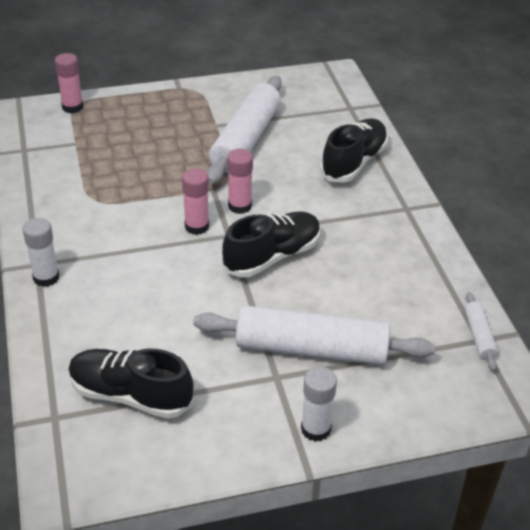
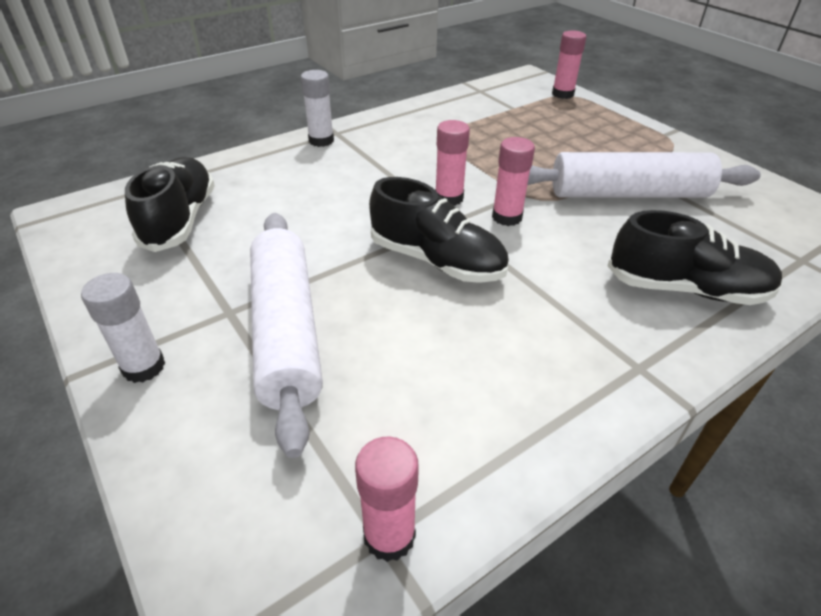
camera: 70 degrees right, 0 degrees up
white rolling pin [465,292,498,371] -> pink glue stick [355,436,419,562]

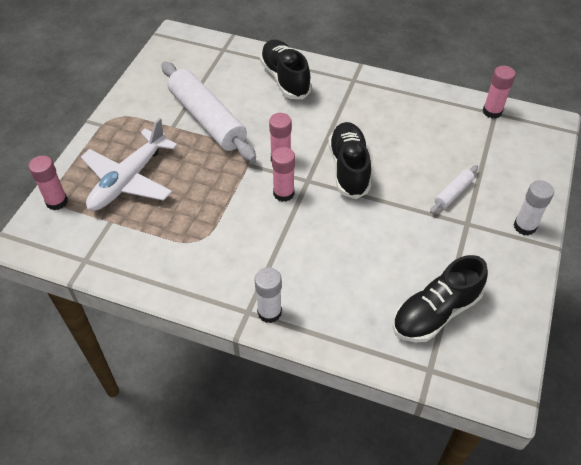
camera: 125 degrees left, 10 degrees up
white rolling pin [250,213,323,458] -> white rolling pin [430,165,478,213], size x0.44
none -> white plane [81,118,178,211]

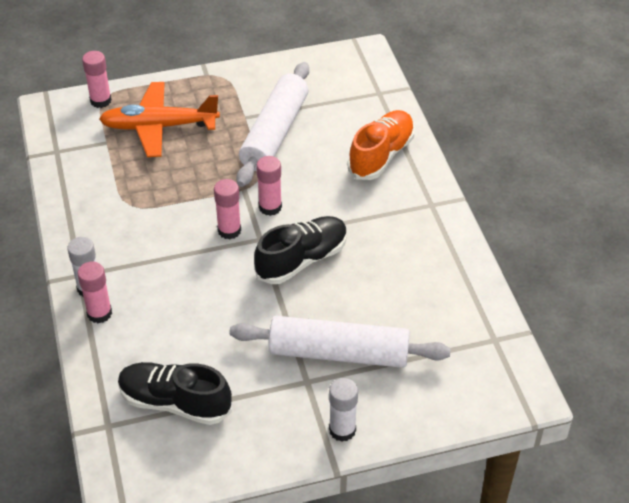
camera: 55 degrees right, 5 degrees down
white plane [81,118,178,211] -> orange plane [99,82,220,157]
black shoe [260,40,312,99] -> orange shoe [347,110,415,180]
white rolling pin [430,165,478,213] -> white rolling pin [229,316,451,368], size x2.26
pink glue stick [483,66,516,119] -> pink glue stick moved to [77,262,112,323]

